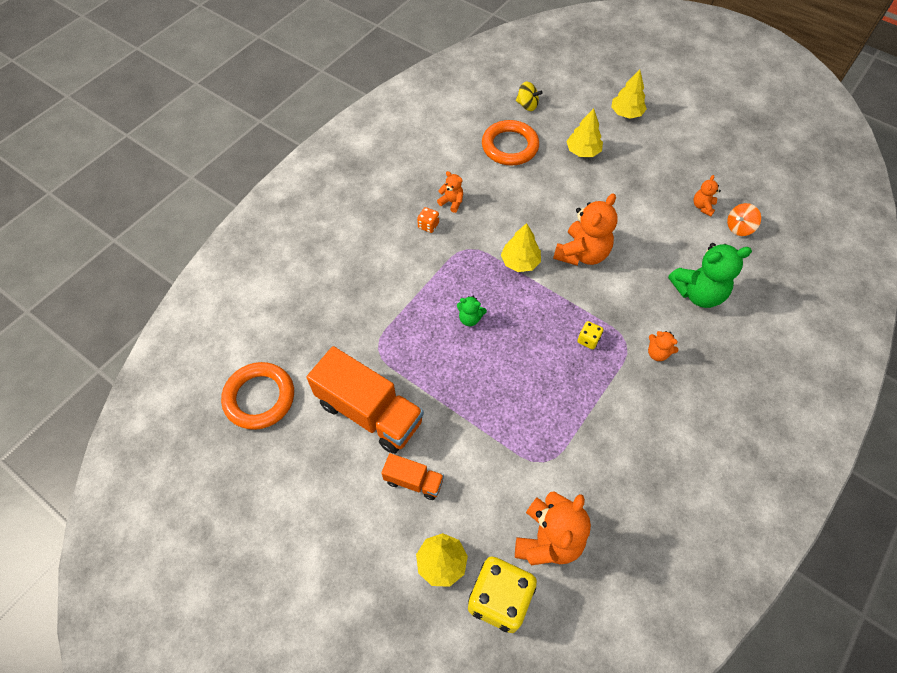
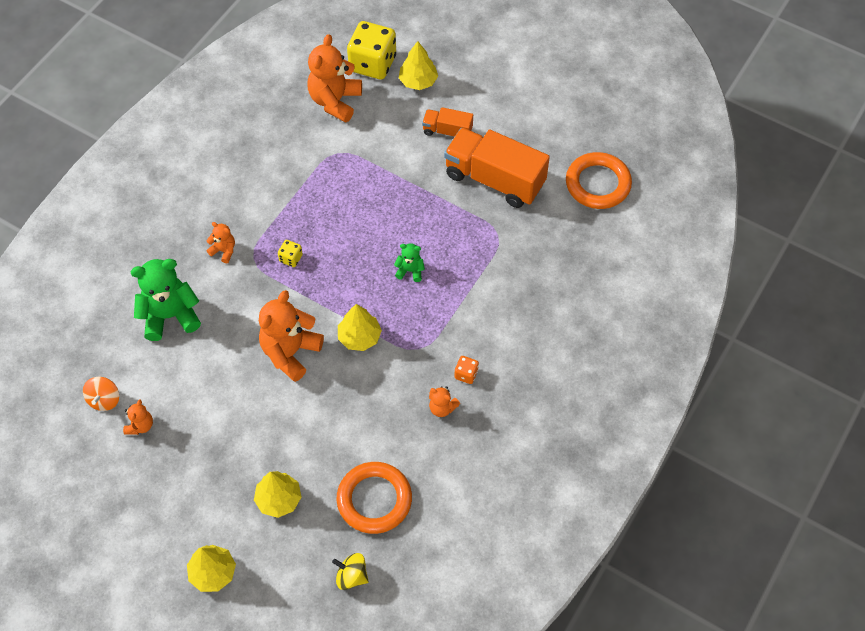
camera: 175 degrees right, 0 degrees up
orange spinning top [727,203,761,236] -> orange spinning top turned 135 degrees clockwise [83,377,119,411]

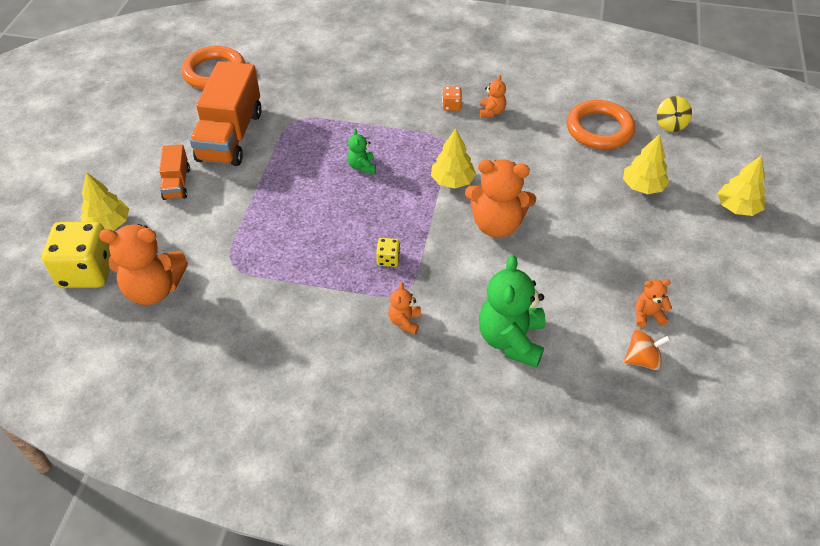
camera: 110 degrees left, 10 degrees down
green teddy bear [130,259,201,341] -> green teddy bear turned 45 degrees clockwise [479,255,546,368]

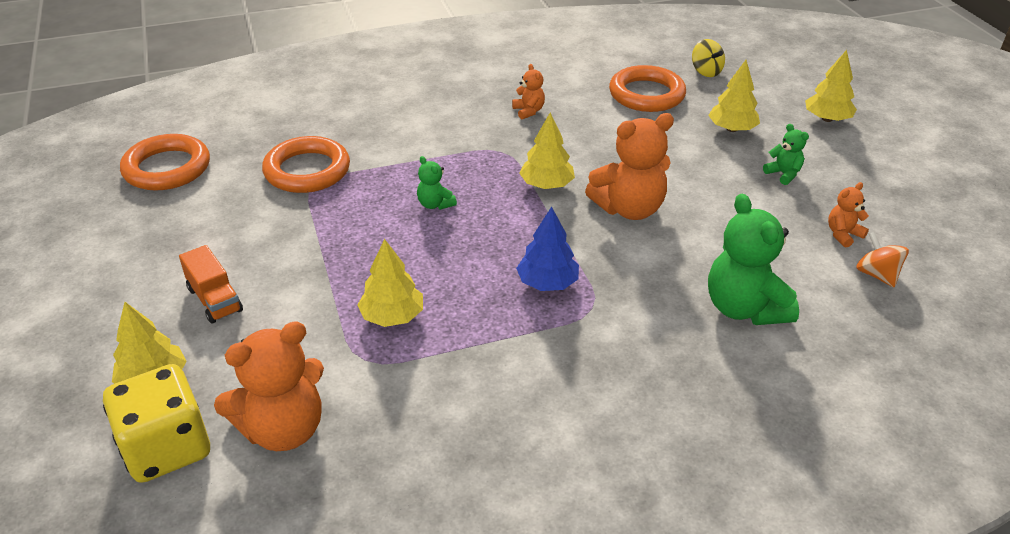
camera: 30 degrees left, 10 degrees down
orange truck [190,61,262,166] -> none
yellow dice [376,238,400,267] -> blue tree [516,206,579,291]
orange teddy bear [388,282,421,334] -> none
orange dice [442,86,462,111] -> none
orange spinning top [624,330,670,370] -> orange spinning top turned 75 degrees counterclockwise [856,232,909,287]
none -> orange ring [262,136,350,193]
none -> yellow tree [357,239,423,327]
none -> green teddy bear [763,124,809,185]

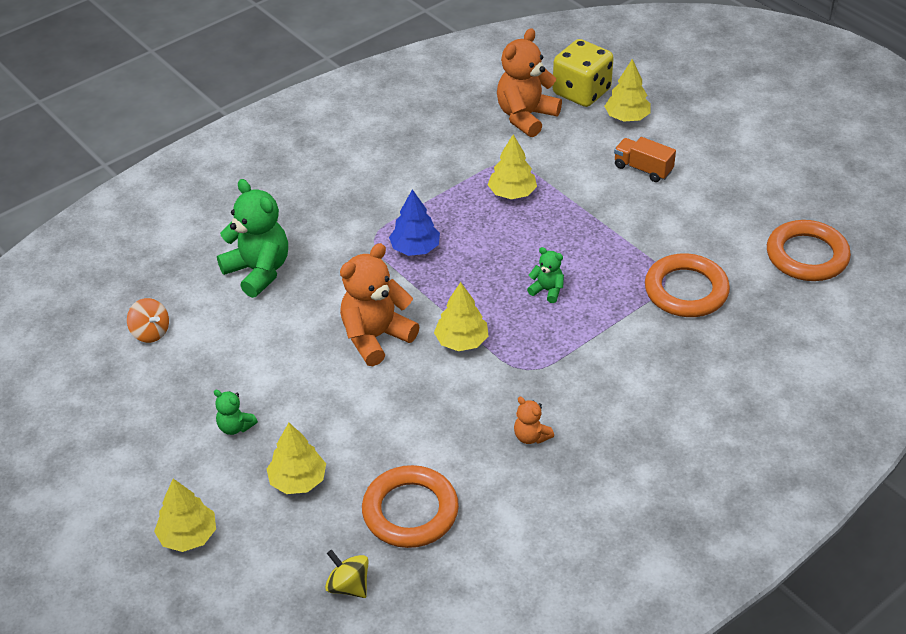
camera: 160 degrees right, 5 degrees up
orange teddy bear [828,182,869,247] -> none

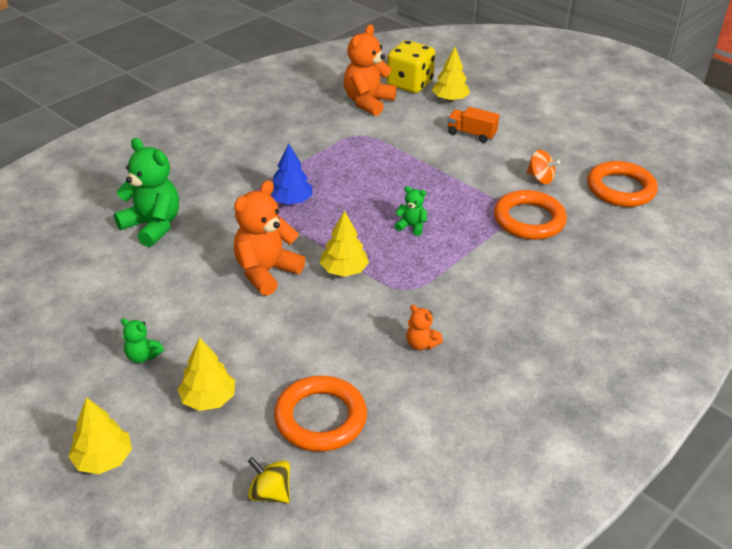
camera: 10 degrees left, 5 degrees down
orange spinning top [127,298,169,343] -> orange spinning top moved to [526,150,560,184]
yellow tree [488,134,537,199] -> none

